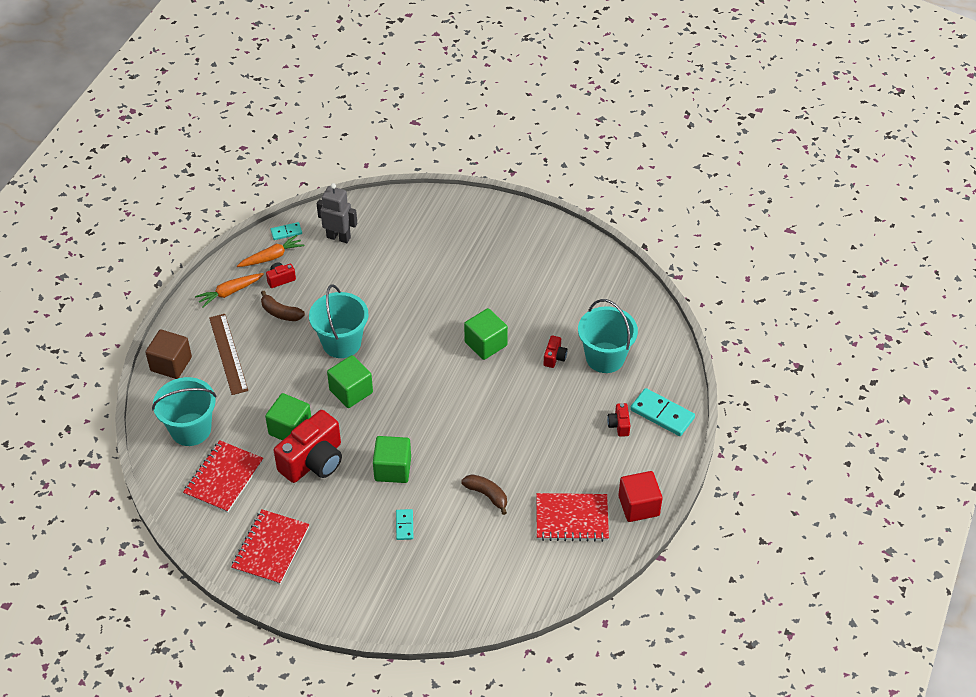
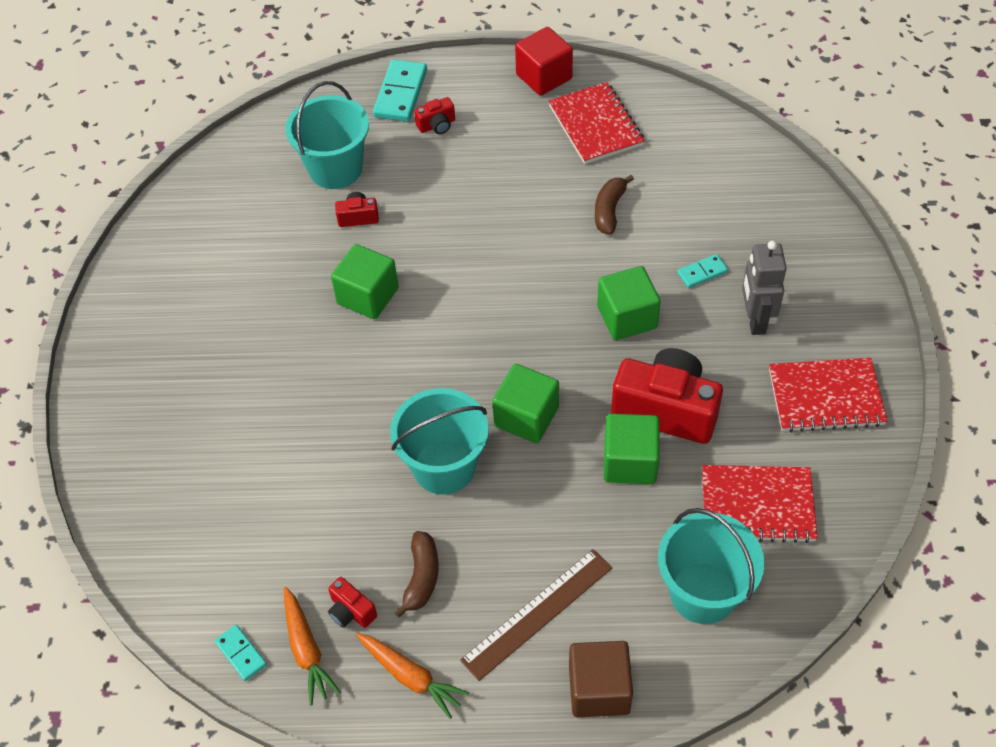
camera: 110 degrees left, 5 degrees up
orange carrot [237,235,304,267] -> orange carrot turned 150 degrees counterclockwise [284,587,341,705]
grey robot [317,183,357,243] -> grey robot moved to [742,241,787,335]

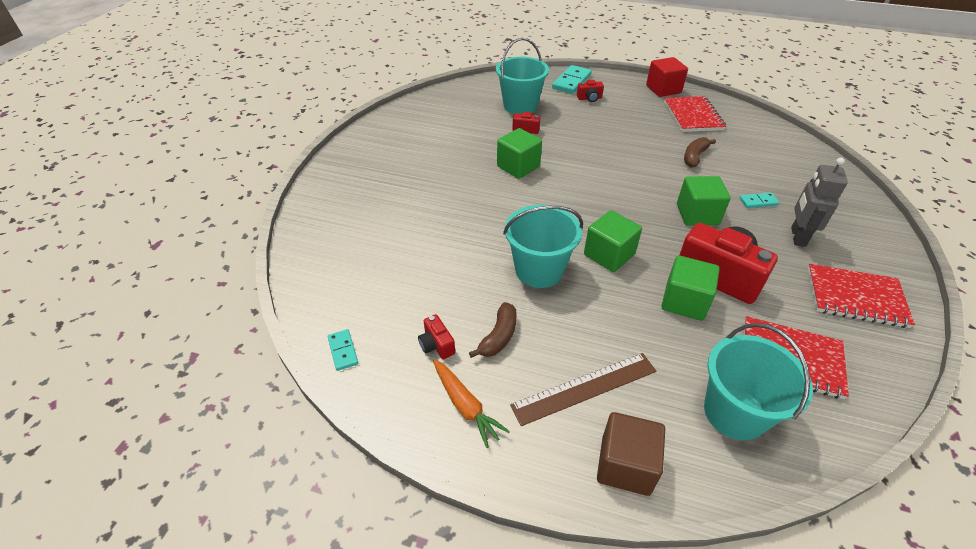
camera: 15 degrees right, 10 degrees down
orange carrot [284,587,341,705] -> none

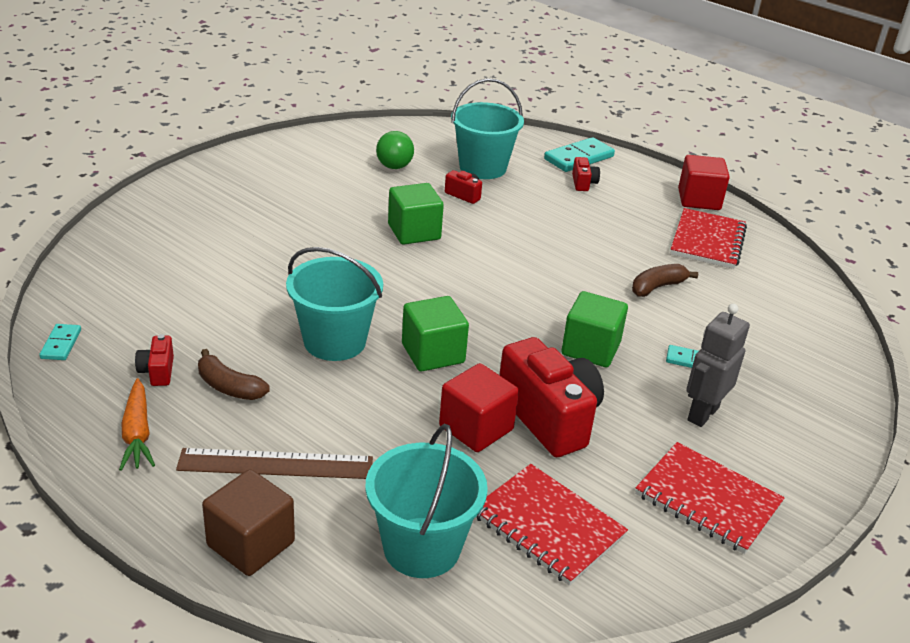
camera: 20 degrees right, 10 degrees down
brown banana [469,302,517,358] -> brown banana turned 75 degrees clockwise [198,349,270,400]
red camera [577,80,604,102] -> red camera turned 105 degrees counterclockwise [572,157,600,191]
green cube [662,256,720,321] -> red cube [439,363,519,452]
none -> green ball [376,131,414,169]

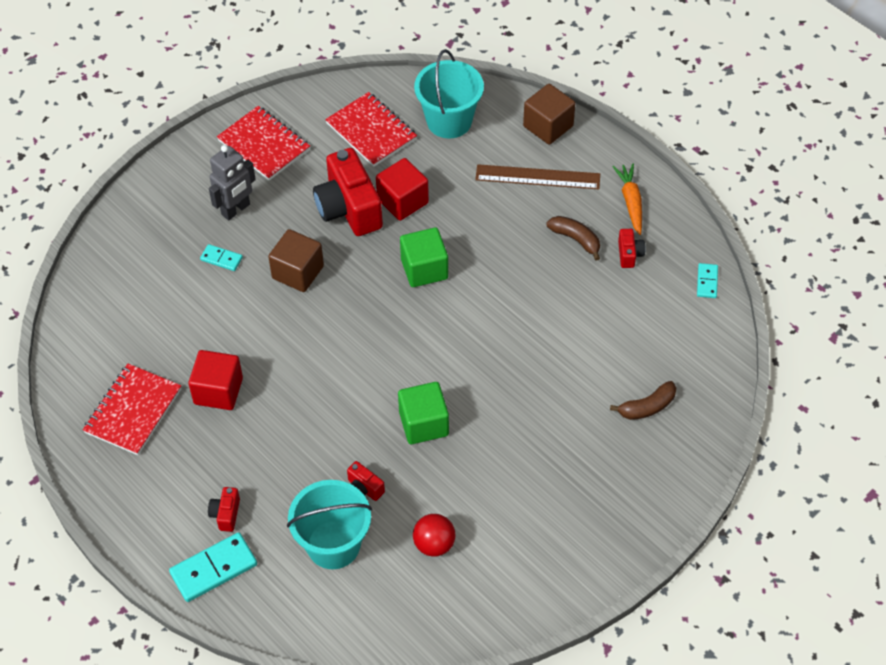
camera: 170 degrees left, 20 degrees up
turquoise bucket [286,247,383,361] -> none
green ball [376,131,414,169] -> red ball [413,514,455,557]
green cube [561,291,628,367] -> brown cube [268,229,324,292]
brown banana [632,264,698,297] -> brown banana moved to [610,381,676,420]
red cube [678,155,730,210] -> red cube moved to [188,350,243,410]

